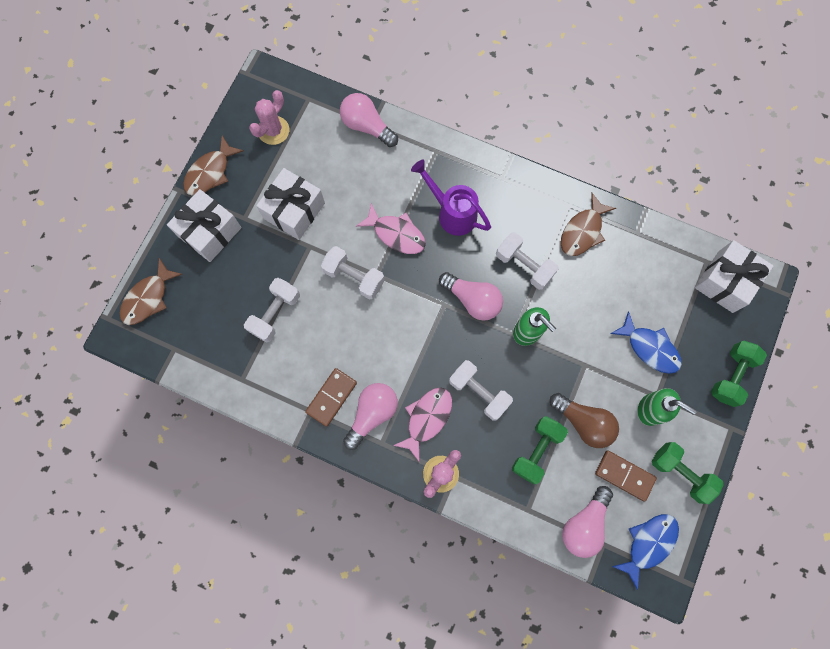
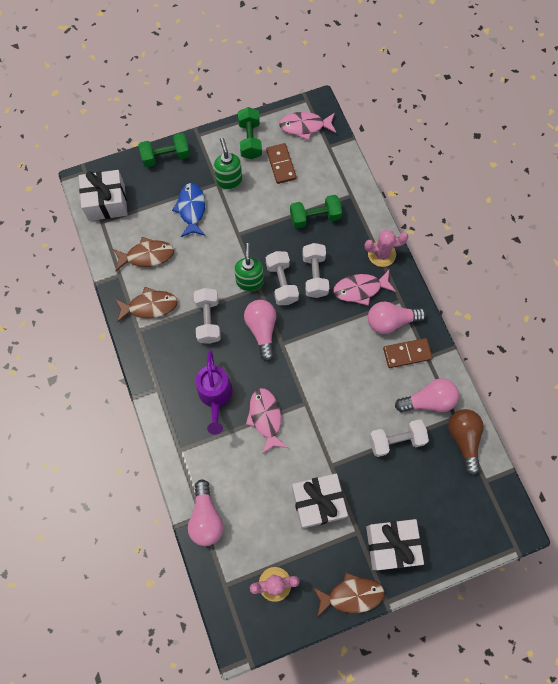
camera: 135 degrees left, 5 degrees down
brown fish [120,258,182,325] -> brown fish moved to [113,237,174,271]
white dumbbell [321,246,385,299] -> white dumbbell moved to [266,251,299,305]
brown light bulb [550,393,619,448] -> brown light bulb moved to [448,409,484,475]
pink light bulb [562,486,613,558] -> pink light bulb moved to [395,378,459,412]
blue fish [612,514,679,590] -> pink fish [279,112,336,140]

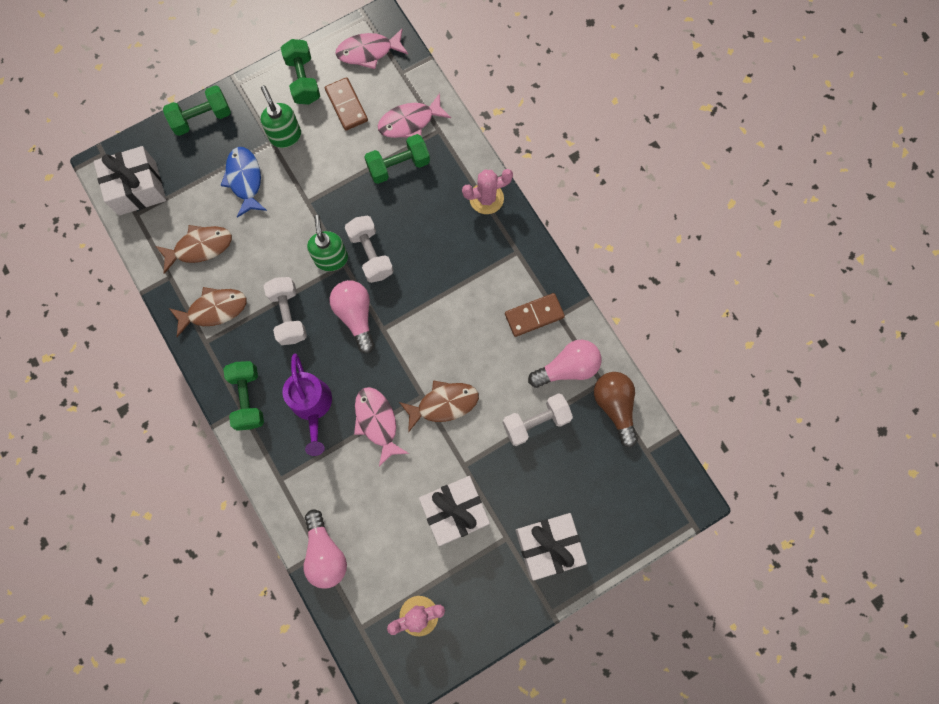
camera: 10 degrees left, 5 degrees up
white dumbbell [302,243,329,298] -> none
brown fish [313,572,385,617] -> brown fish moved to [399,380,479,433]
pink fish [333,270,396,306] -> pink fish moved to [378,93,451,138]
pink light bulb [368,301,426,334] -> none
none -> green dumbbell [223,361,264,431]

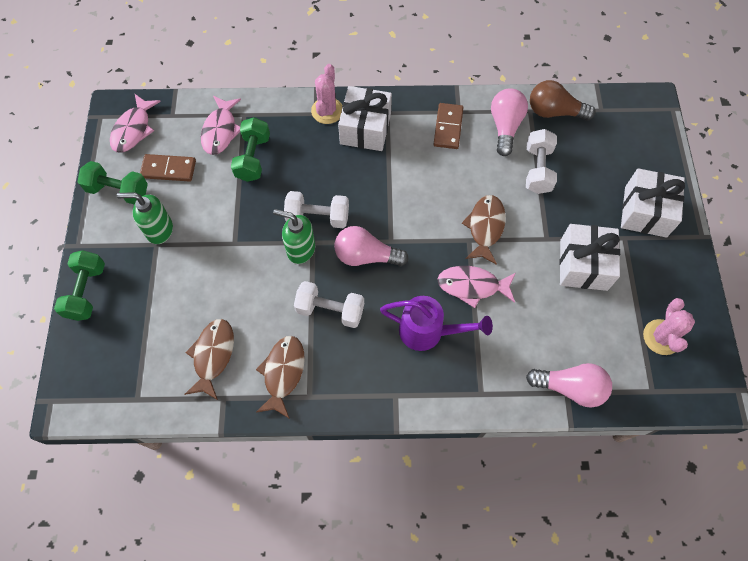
camera: 60 degrees left, 10 degrees down
white gift [94,146,166,216] -> white gift moved to [338,86,392,151]
blue fish [220,147,267,218] -> none
green dumbbell [223,361,264,431] -> none

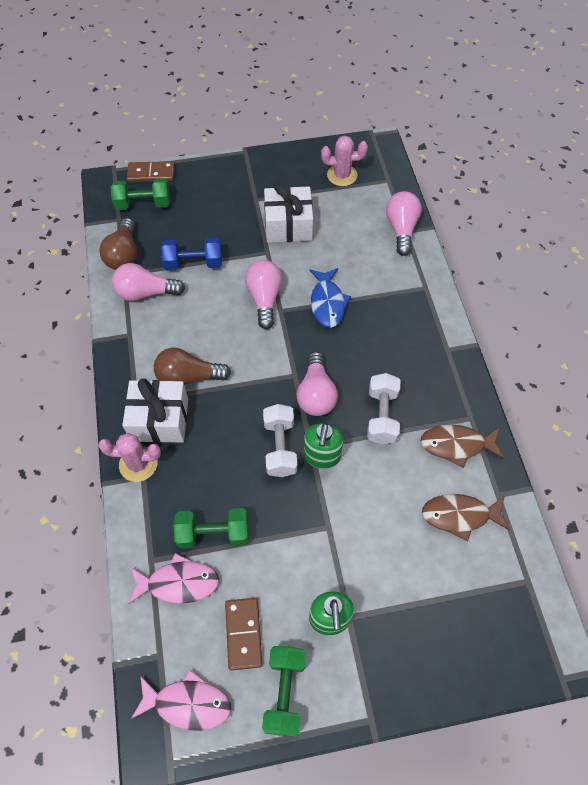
camera: 100 degrees left, 5 degrees down
green dumbbell [54,250,105,321] -> green dumbbell moved to [111,178,170,210]
purple watering can [380,296,493,351] -> none
brown domino [433,103,463,149] -> brown domino moved to [127,161,175,182]
pink fish [437,266,516,308] -> blue fish [309,268,351,328]
brown fish [462,195,506,265] -> pink light bulb [245,260,283,329]
white dumbbell [526,129,557,194] -> blue dumbbell [161,238,222,271]
white gift [621,168,685,238] -> none
none -> brown light bulb [154,348,231,385]

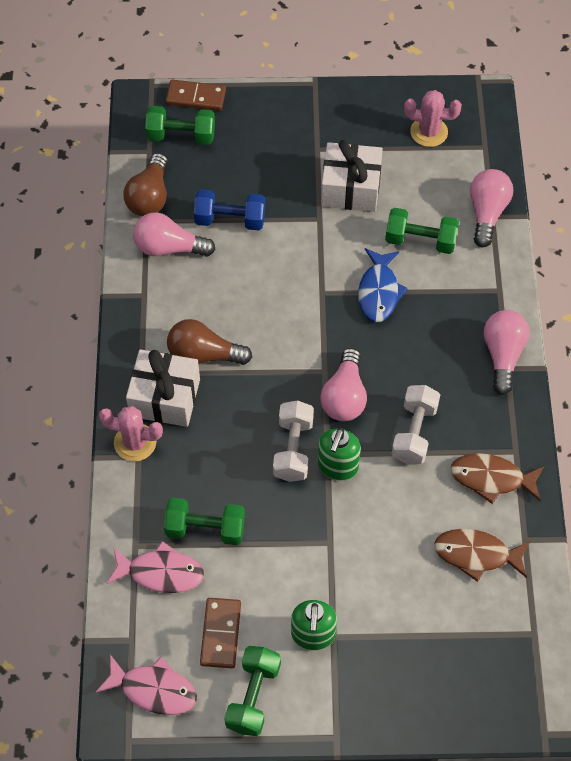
camera: 10 degrees right, 0 degrees up
pink light bulb [245,260,283,329] -> pink light bulb moved to [484,310,530,395]
none -> green dumbbell [385,208,459,254]

